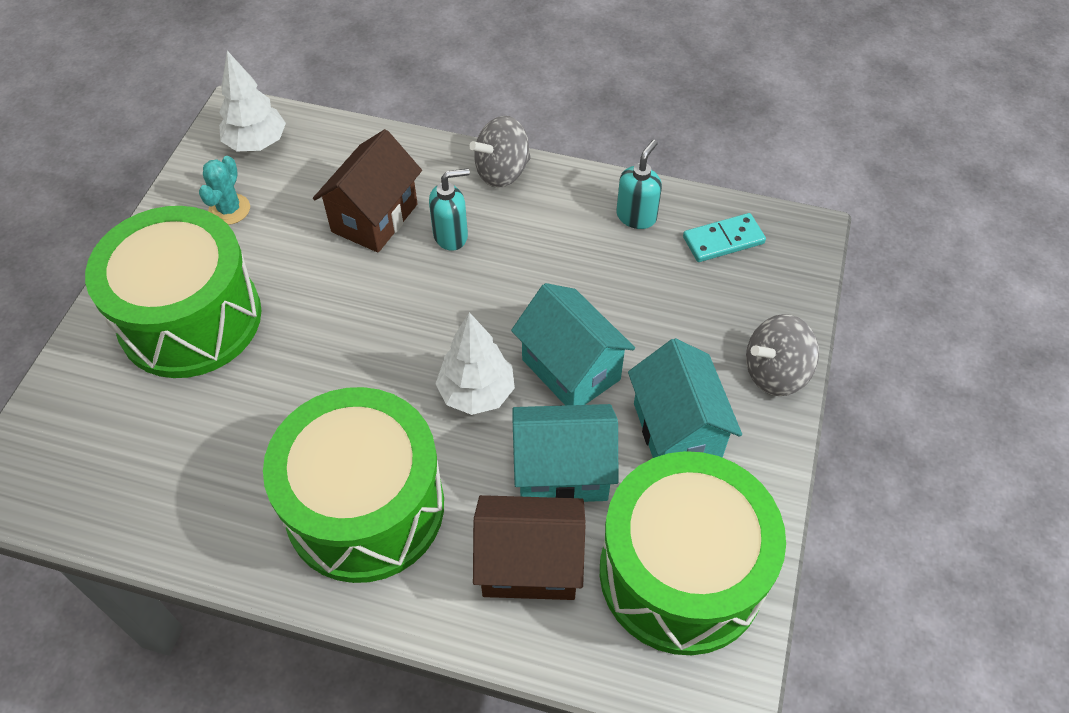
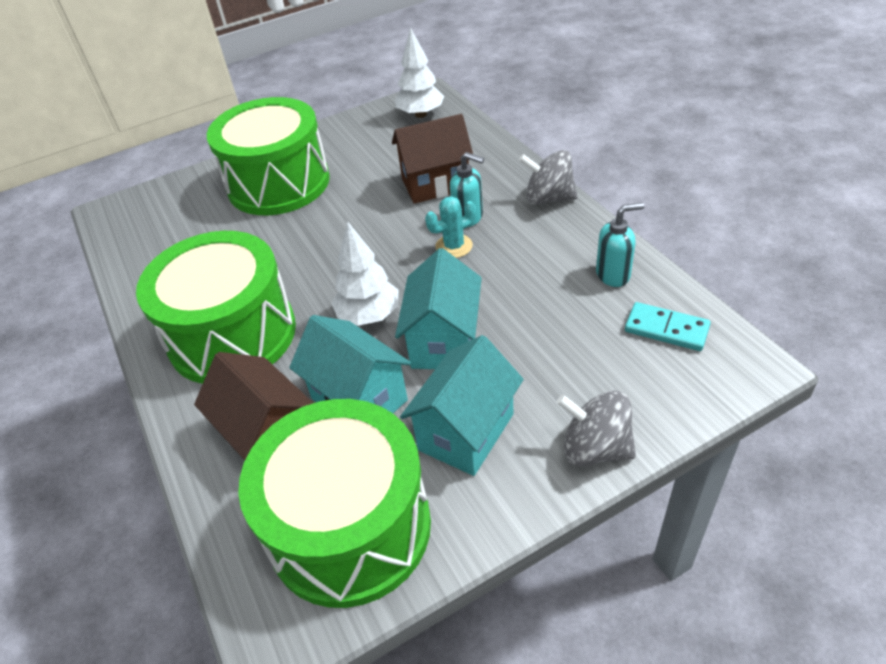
camera: 50 degrees right, 10 degrees down
turquoise cactus [199,156,250,225] -> turquoise cactus moved to [425,196,476,258]

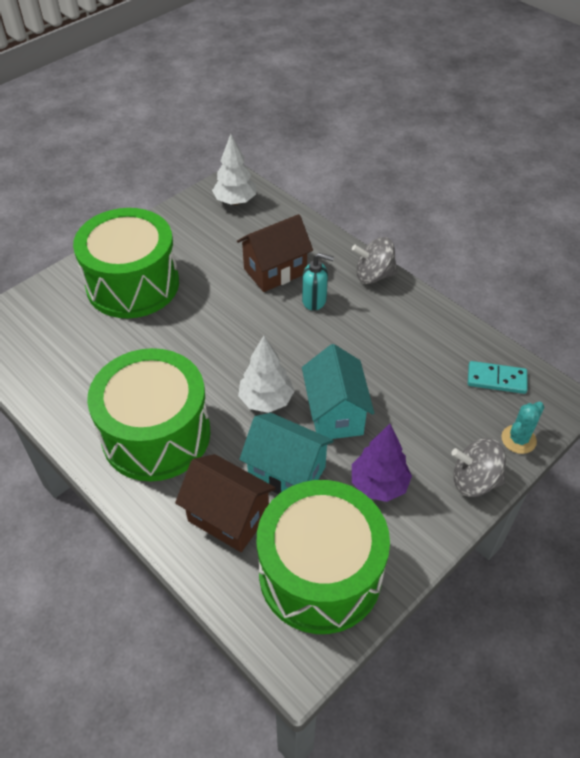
camera: 20 degrees left, 5 degrees up
turquoise house [400,335,524,476] -> purple tree [352,424,412,502]
turquoise cactus [425,196,476,258] -> turquoise cactus moved to [501,402,544,454]
turquoise soap dispenser [596,203,644,287] -> none

